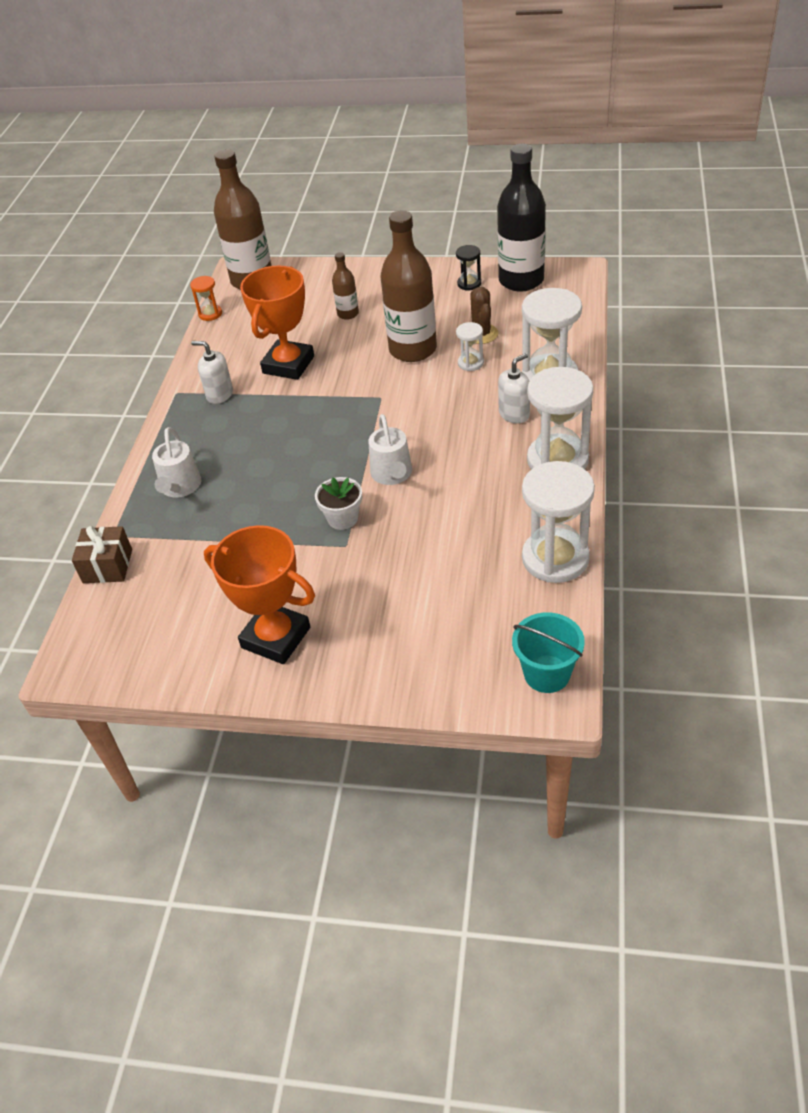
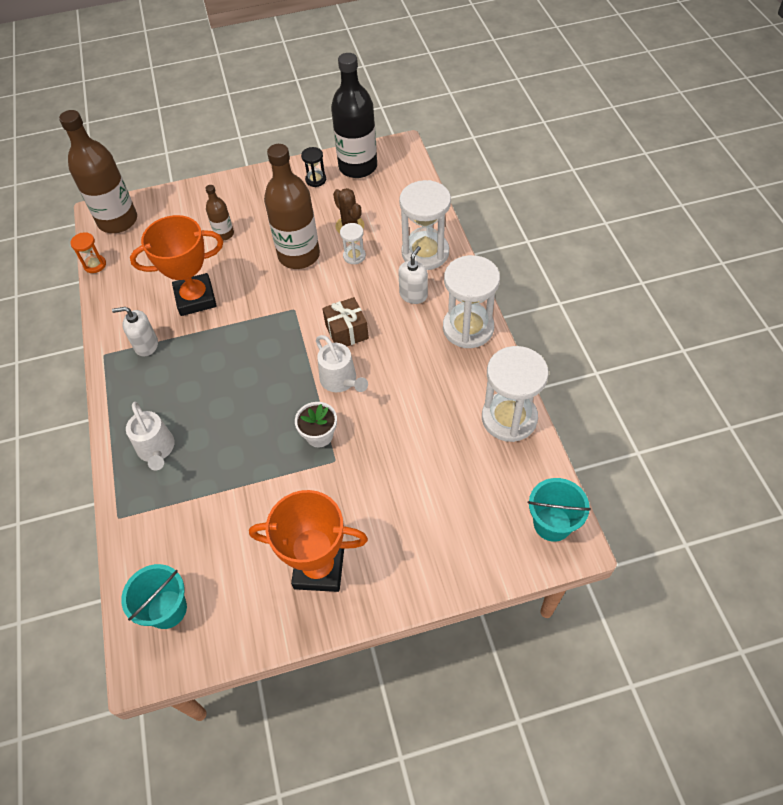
camera: 25 degrees left, 10 degrees up
brown gift [72,526,132,583] -> brown gift moved to [322,297,369,346]
orange trophy [240,266,314,380] -> orange trophy turned 75 degrees clockwise [130,215,223,316]
none -> turquoise bucket [121,564,187,629]

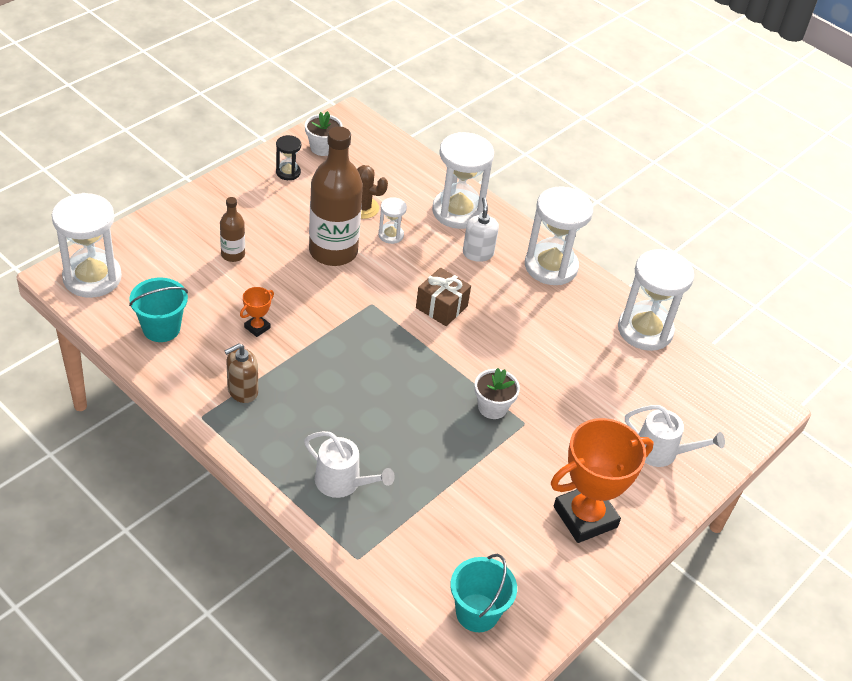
camera: 40 degrees left, 10 degrees down
brown bottle [59,110,137,233] -> white hourglass [52,193,122,298]
orange hourglass [70,232,106,273] -> none
white soap dispenser [112,307,158,357] -> brown soap dispenser [225,343,258,403]
orange trophy [130,215,223,316] -> orange trophy [240,287,274,337], size x0.43
white watering can [316,335,368,392] -> white watering can moved to [625,405,725,467]
black bottle [331,53,377,178] -> white flower pot [305,111,343,156]
turquoise bucket [528,478,591,542] -> turquoise bucket moved to [129,278,188,342]

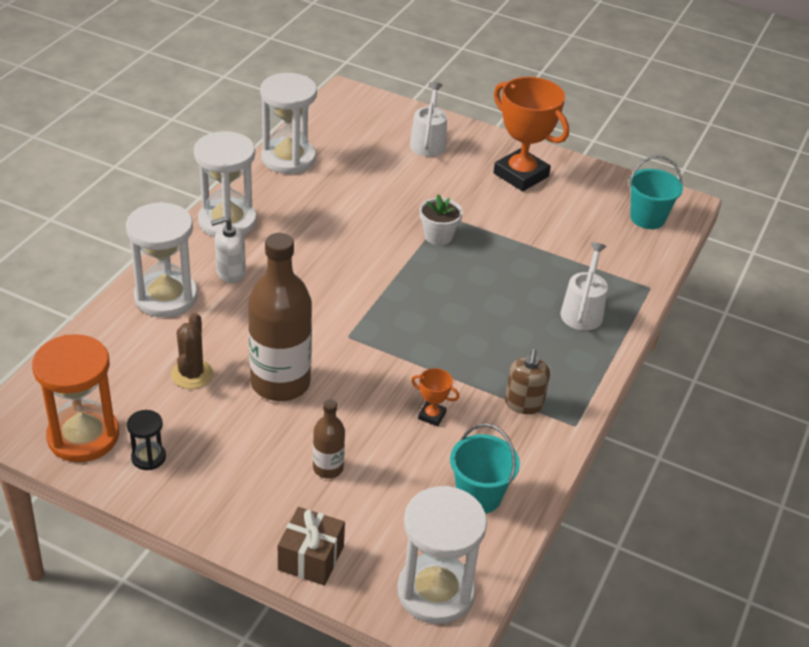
camera: 105 degrees left, 5 degrees down
brown soap dispenser [225,343,258,403] -> brown soap dispenser turned 60 degrees clockwise [505,349,550,414]
white flower pot [305,111,343,156] -> orange hourglass [32,334,119,462]
white hourglass [378,197,407,244] -> none
brown gift [416,267,471,326] -> brown gift moved to [278,507,345,585]

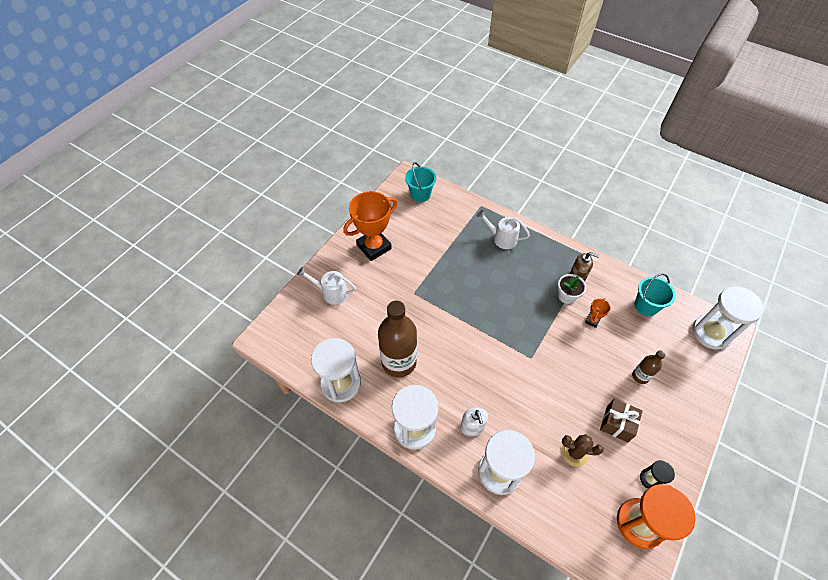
camera: 80 degrees left, 15 degrees up
brown bottle [248,233,312,401] -> brown bottle moved to [378,301,417,378]
brown gift [278,507,345,585] -> brown gift moved to [600,399,642,442]
white flower pot [420,194,463,245] -> white flower pot moved to [558,274,586,304]

